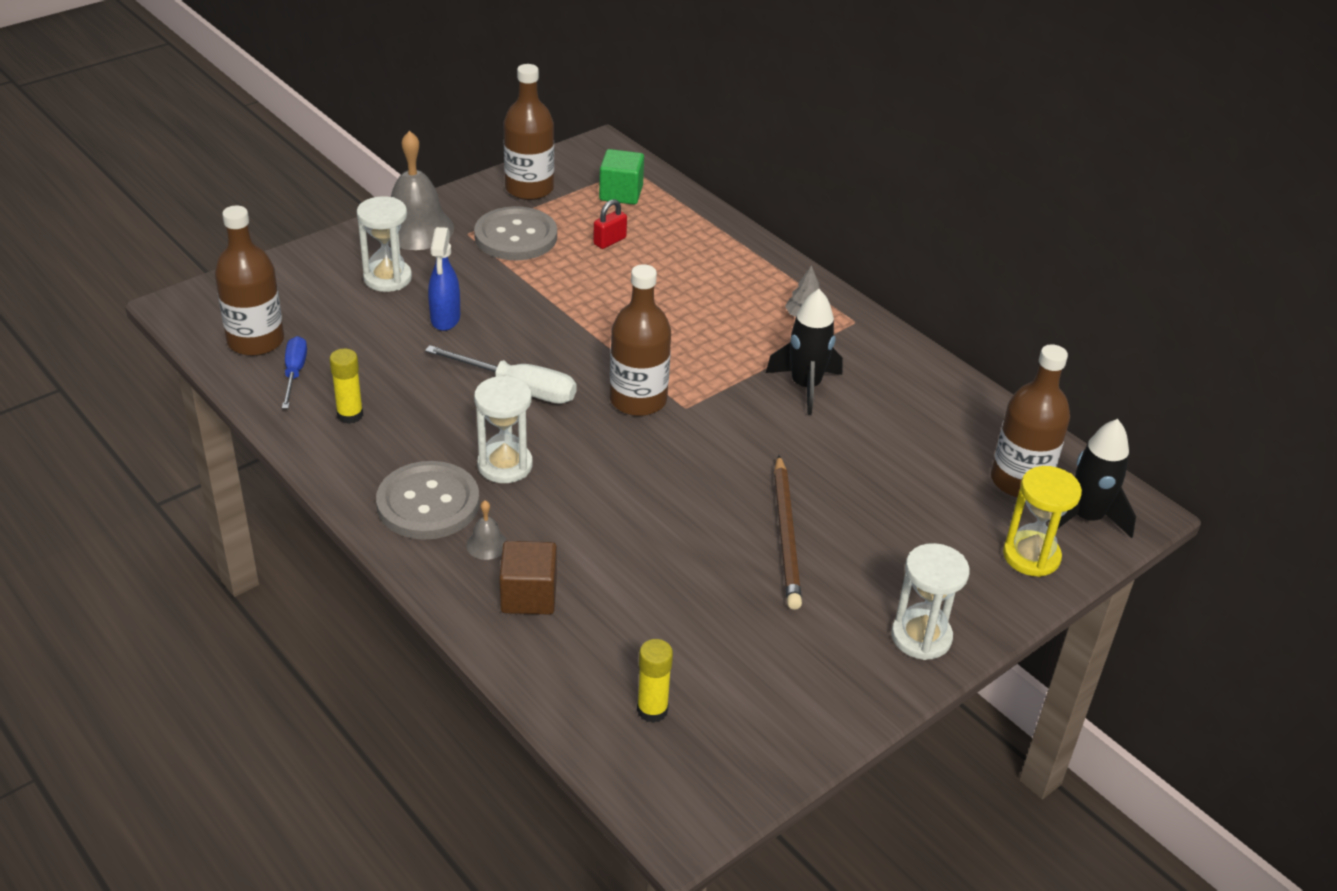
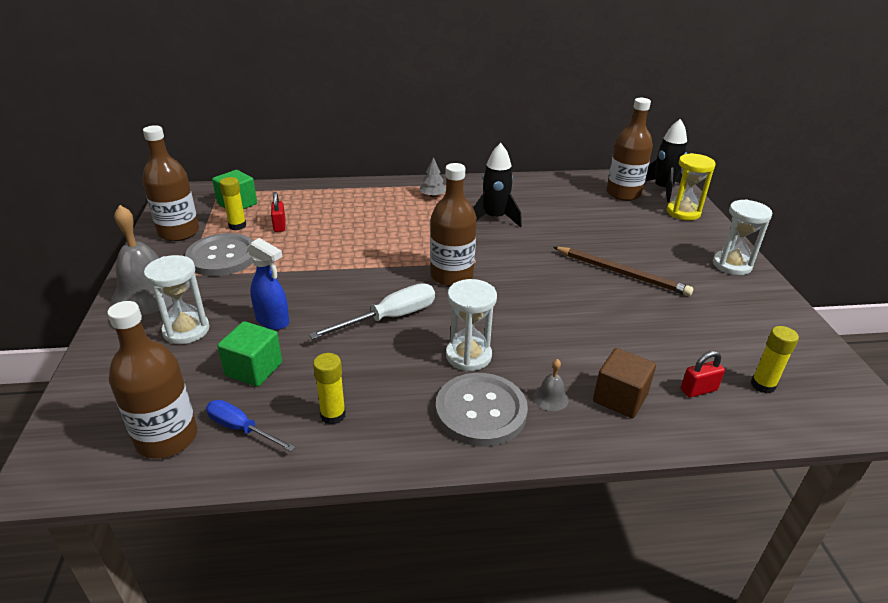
camera: 55 degrees left, 5 degrees down
none -> green cube [217,321,282,387]
none -> yellow glue stick [220,177,246,230]
none -> red padlock [681,351,725,398]

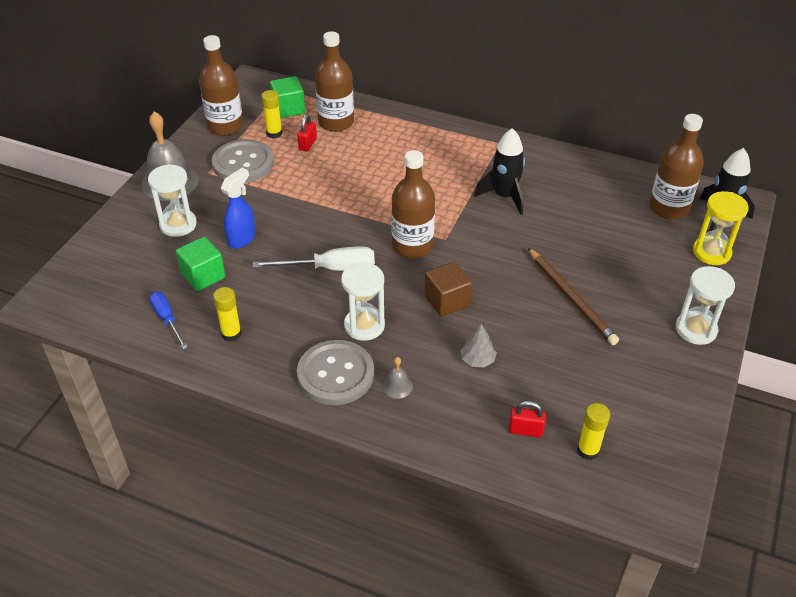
camera: 30 degrees right, 10 degrees up
brown bottle [107,301,197,459] -> brown bottle moved to [315,31,354,132]
blue spray bottle [247,238,289,330] -> blue spray bottle turned 120 degrees counterclockwise [221,168,256,249]
grey tree [420,157,446,197] -> grey tree moved to [461,324,497,367]
brown cube [593,348,656,418] -> brown cube moved to [424,262,472,317]

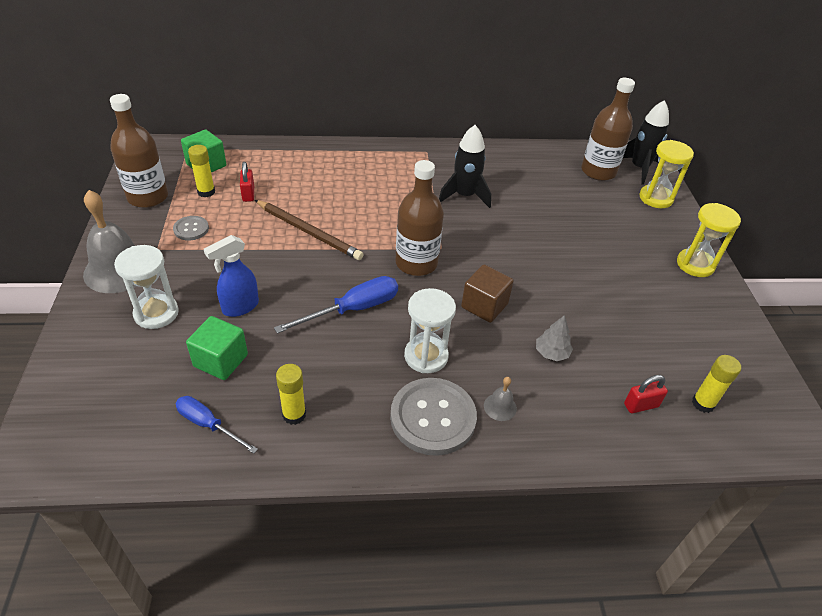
camera: 30 degrees left, 0 degrees up
grey button [212,139,274,183] -> grey button [173,216,209,240], size x0.50
blue spray bottle [221,168,256,249] -> blue spray bottle turned 135 degrees counterclockwise [204,235,259,317]
white screwdriver [253,246,375,271] -> blue screwdriver [274,276,398,334]
brown bottle [315,31,354,132] -> none
brown pencil [528,248,619,345] -> brown pencil moved to [255,200,363,260]
white hourglass [676,266,735,345] -> yellow hourglass [677,203,741,277]

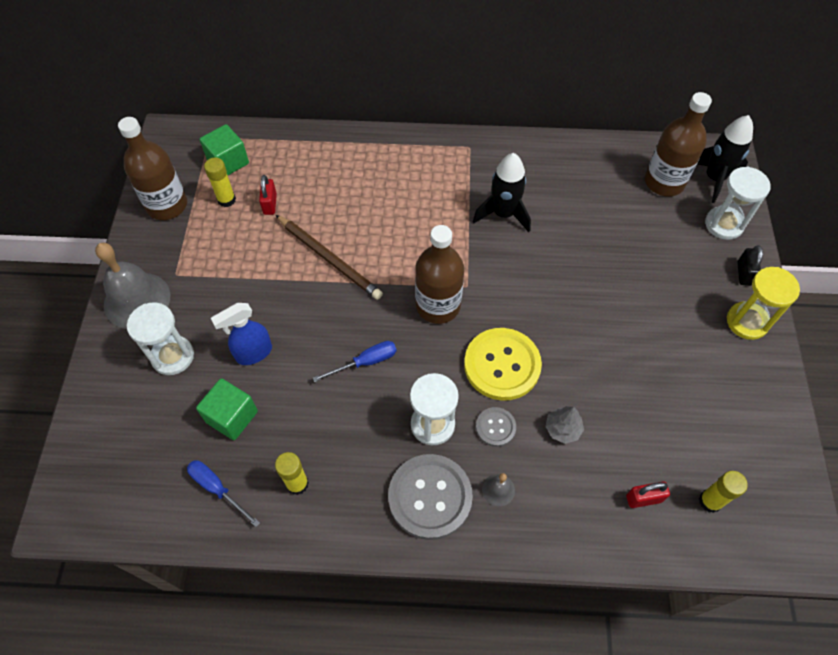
camera: 10 degrees right, 15 degrees up
grey button [173,216,209,240] -> grey button moved to [476,407,516,447]
blue screwdriver [274,276,398,334] -> blue screwdriver [313,341,396,382], size x0.66
brown cube [461,264,514,323] -> yellow button [464,328,542,401]
yellow hourglass [639,140,694,208] -> white hourglass [705,167,771,240]
none -> black padlock [737,245,763,286]

